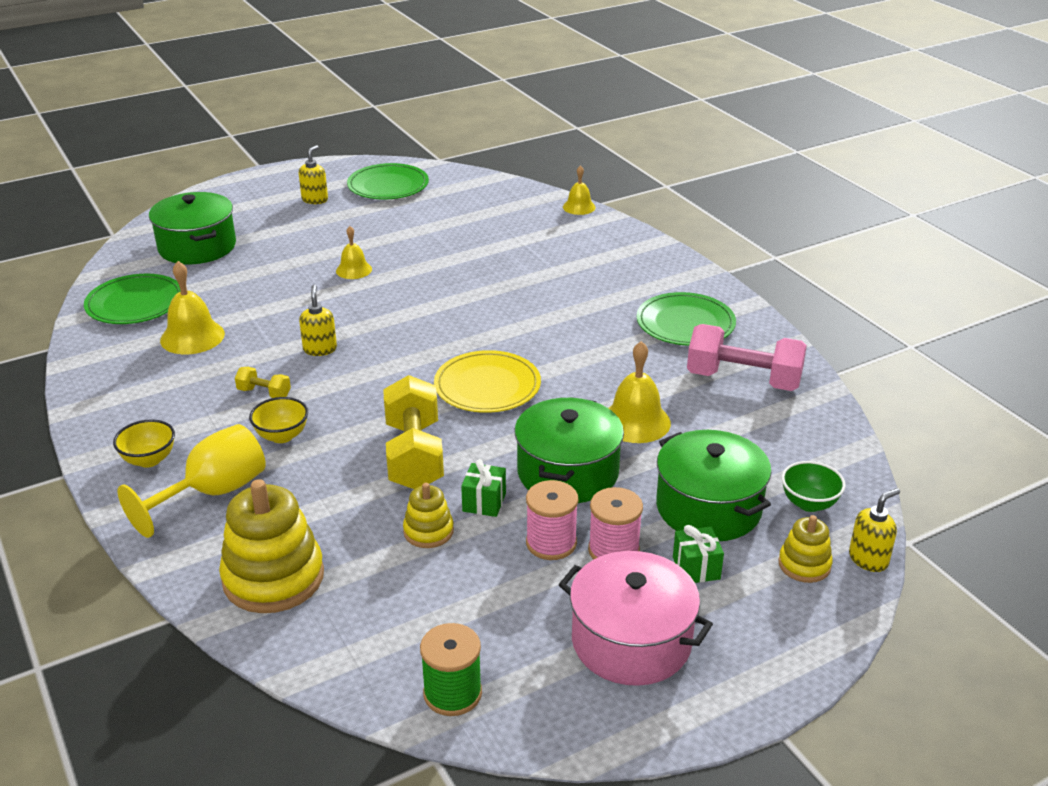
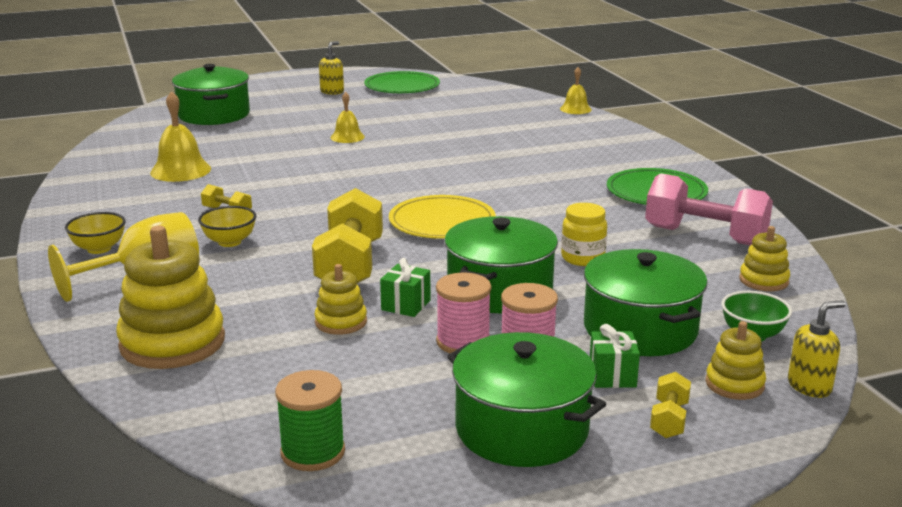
camera: 10 degrees right, 10 degrees down
green plate [84,274,180,324] -> none
yellow soap dispenser [299,285,337,356] -> none
pink pot [559,551,713,686] -> green pot [447,332,606,467]
yellow bell [609,341,671,443] -> yellow jar [561,203,607,266]
none -> yellow dumbbell [650,372,691,438]
none -> yellow stacking toy [739,226,790,291]

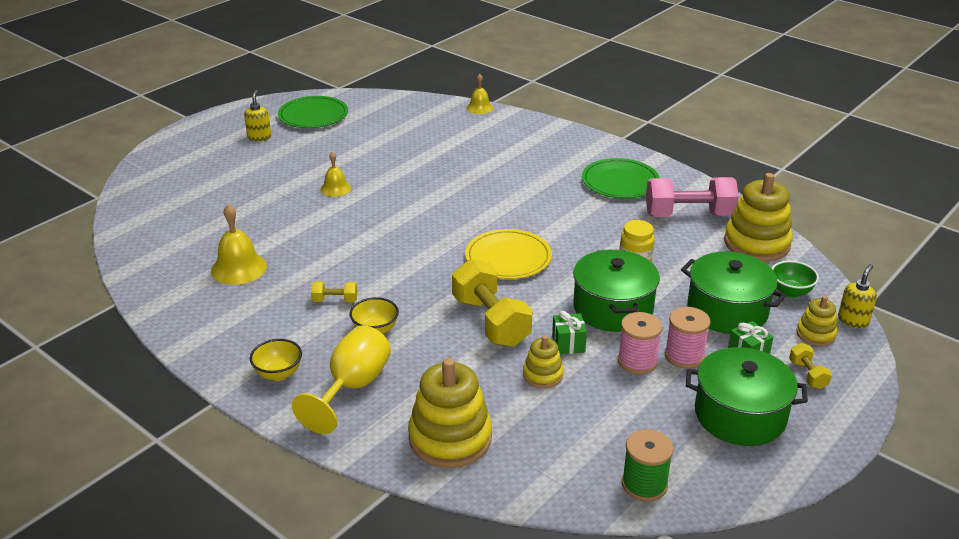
camera: 30 degrees left, 10 degrees up
green pot [172,64,250,125] -> none
yellow stacking toy [739,226,790,291] -> yellow stacking toy [724,173,793,262], size x1.91

